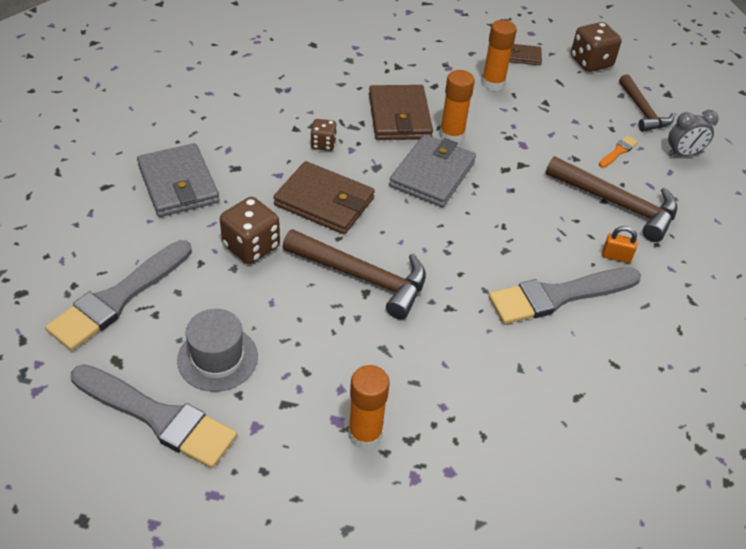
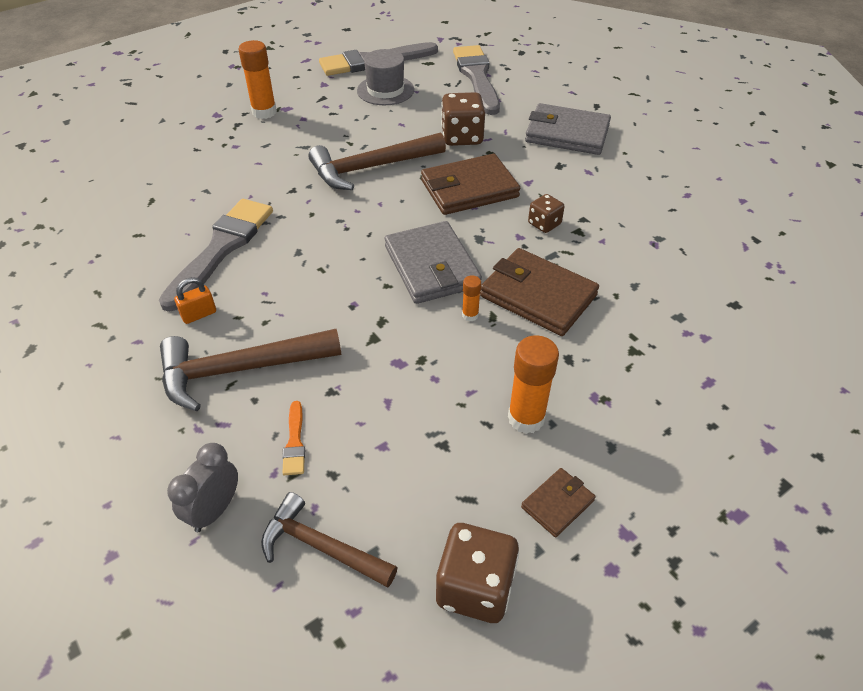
camera: 135 degrees right, 0 degrees up
orange glue stick [440,70,475,143] -> orange glue stick [462,275,481,321], size x0.51

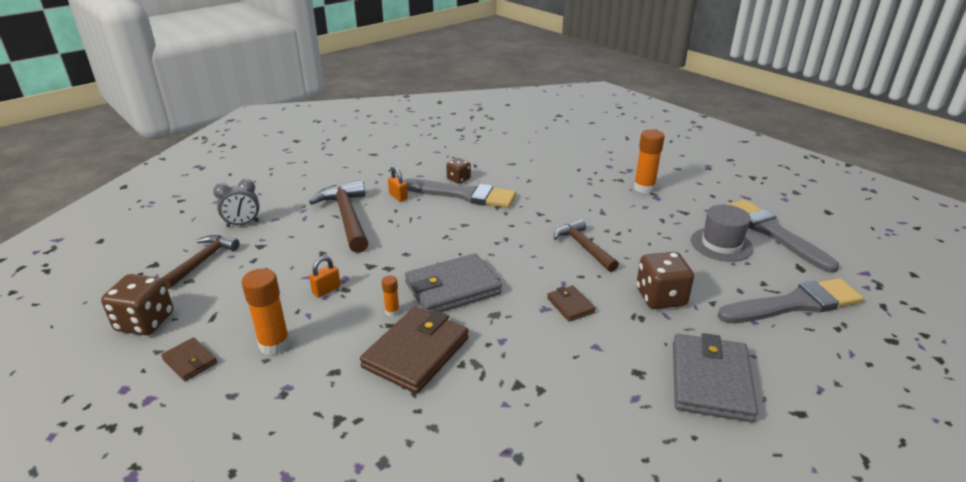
camera: 85 degrees right, 15 degrees down
grey clock [167,443,238,532] -> grey clock turned 135 degrees clockwise [213,179,260,227]
orange brush [282,401,305,475] -> none
brown hammer [308,132,446,190] -> brown hammer [554,219,619,272], size x0.66
brown wallet [421,154,520,215] -> brown wallet [547,285,596,322], size x0.50
brown dice [528,194,564,233] -> brown dice moved to [446,158,471,184]
none -> orange padlock [309,256,341,297]

